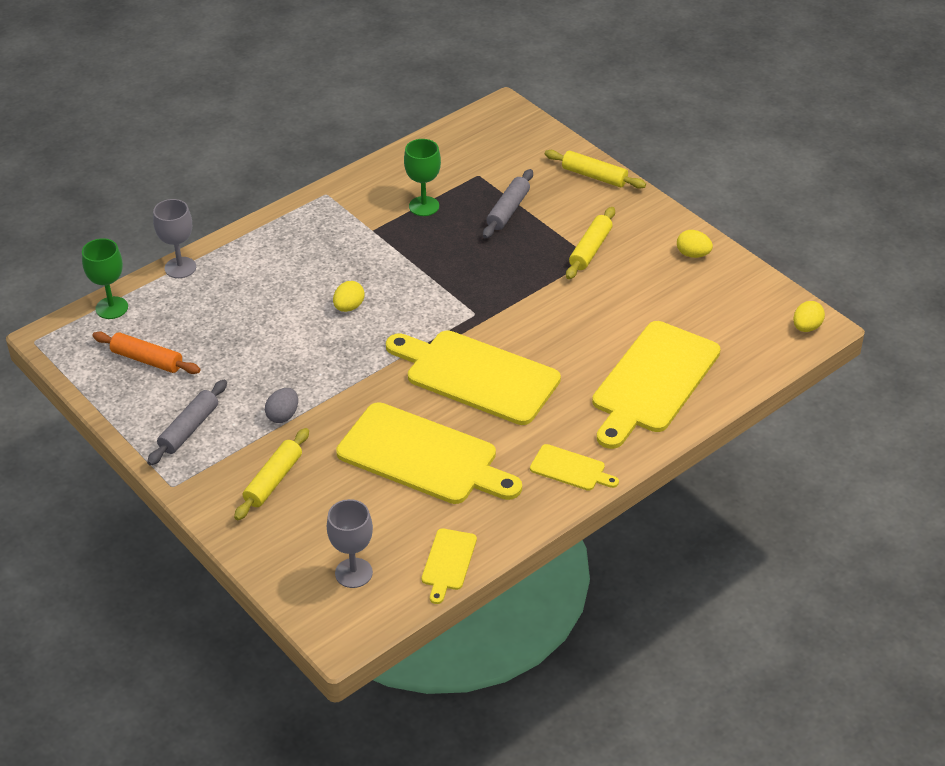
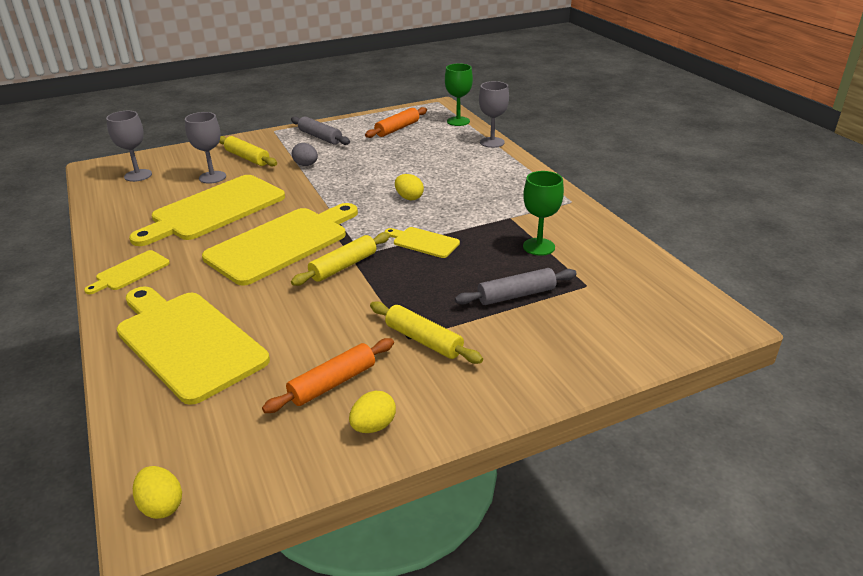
camera: 105 degrees right, 10 degrees down
yellow cutting board [422,528,477,604] -> yellow cutting board moved to [385,227,460,258]
grey rolling pin [483,169,533,239] -> grey rolling pin turned 60 degrees counterclockwise [455,268,577,305]
yellow rolling pin [545,150,646,189] -> yellow rolling pin moved to [291,232,390,286]
none -> grey goblet [185,112,226,184]
none -> orange rolling pin [262,338,394,413]

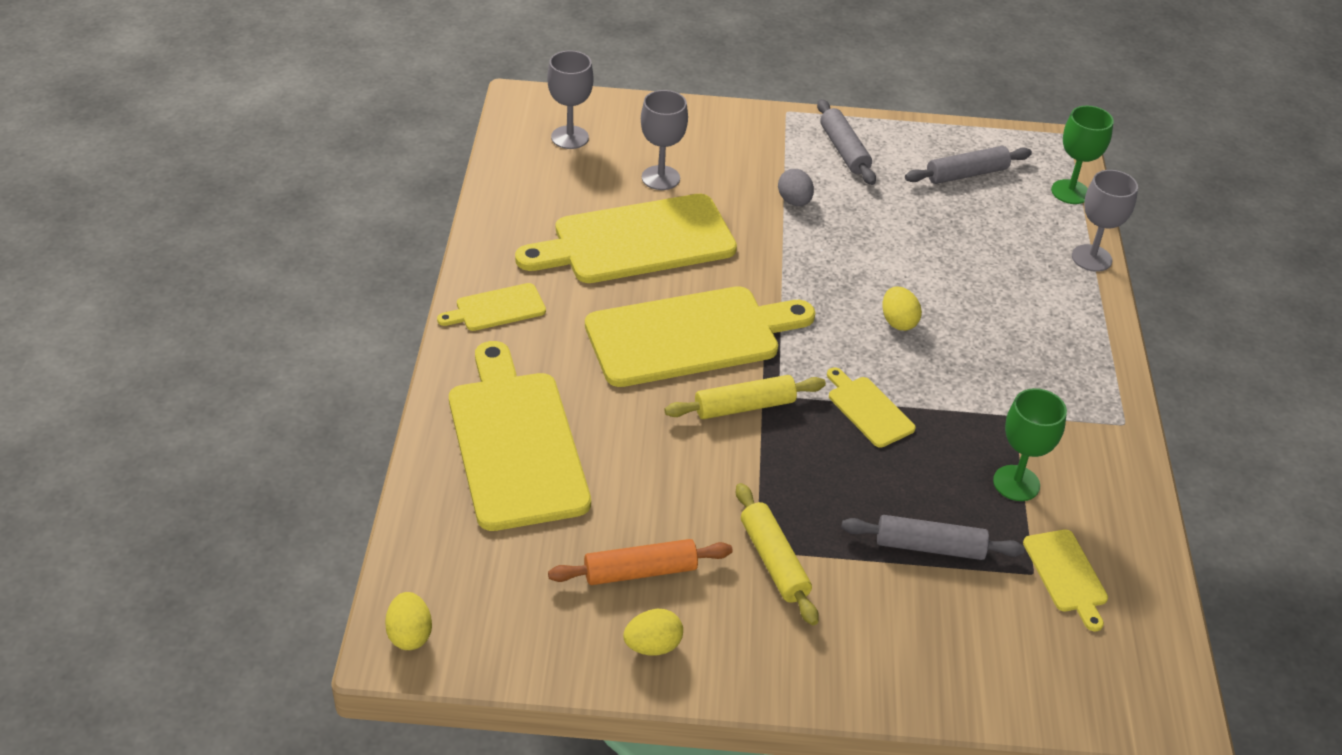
camera: 25 degrees right, 10 degrees up
yellow rolling pin [219,136,277,167] -> none
orange rolling pin [365,107,427,138] -> grey rolling pin [905,146,1032,184]
none -> yellow cutting board [1023,529,1108,631]

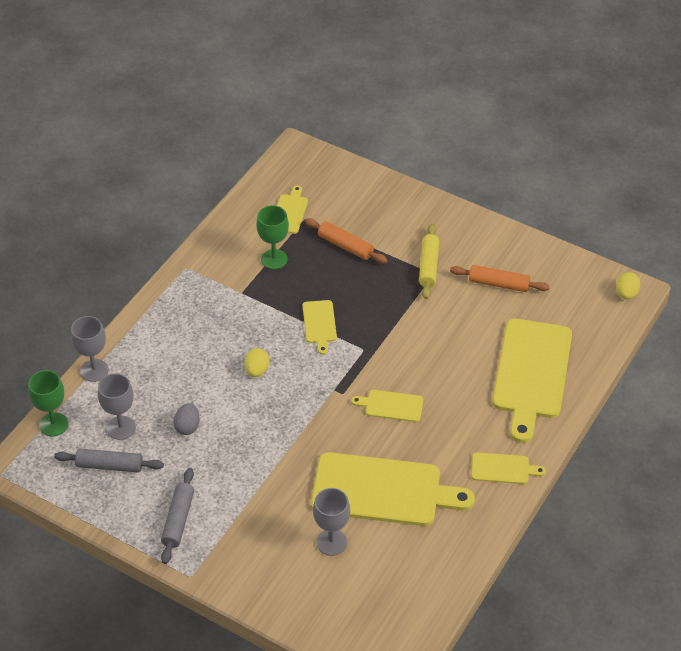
camera: 150 degrees left, 5 degrees up
grey goblet [547,51,593,149] -> grey goblet moved to [98,373,136,440]
yellow cutting board [585,286,815,387] -> yellow cutting board [351,390,423,422], size x0.46
yellow egg [623,609,683,656] -> none
yellow rolling pin [664,375,826,419] -> none
grey egg [778,169,814,206] -> grey egg moved to [174,403,200,435]
grey rolling pin [841,515,1025,560] -> orange rolling pin [305,218,388,263]

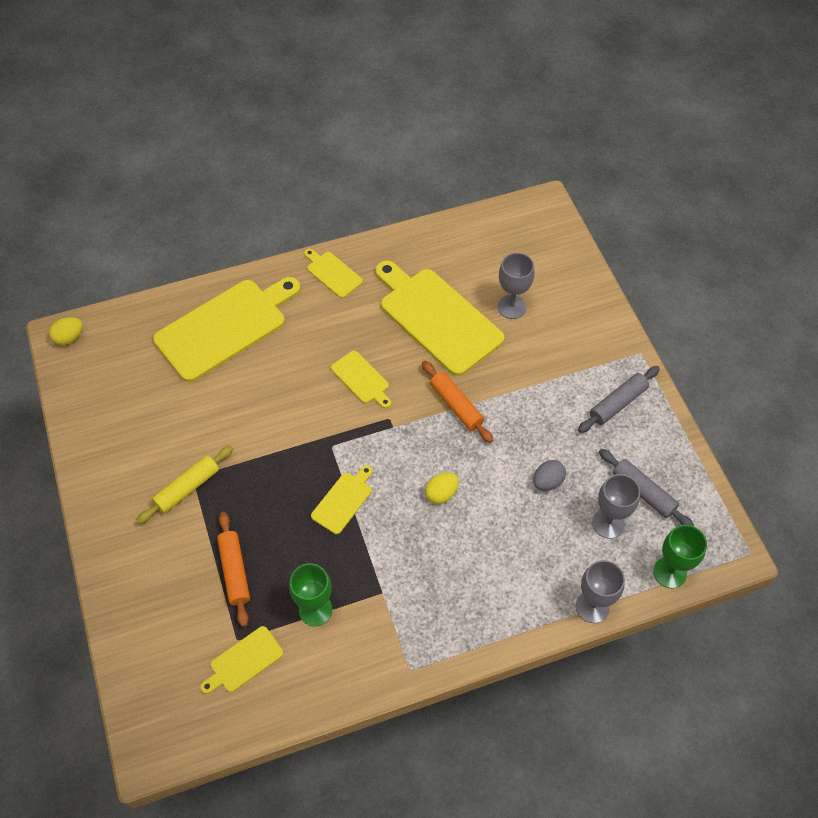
camera: 140 degrees left, 10 degrees up
orange rolling pin [450,265,550,292] -> orange rolling pin moved to [422,361,493,443]

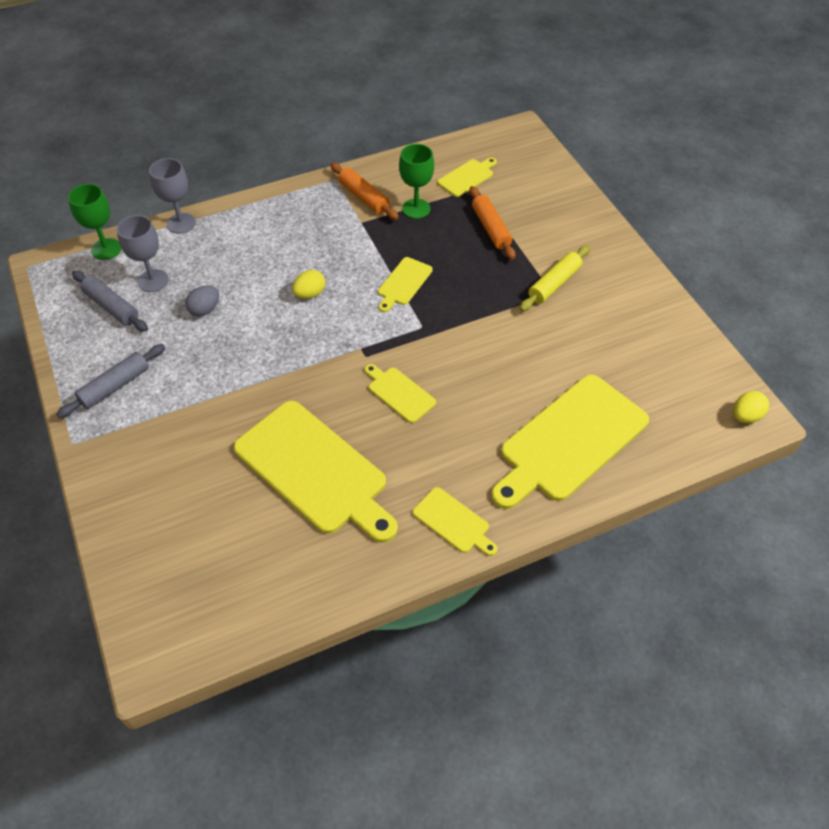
camera: 175 degrees right, 5 degrees down
orange rolling pin [422,361,493,443] -> orange rolling pin moved to [330,163,399,220]
grey goblet [498,253,535,319] -> none

